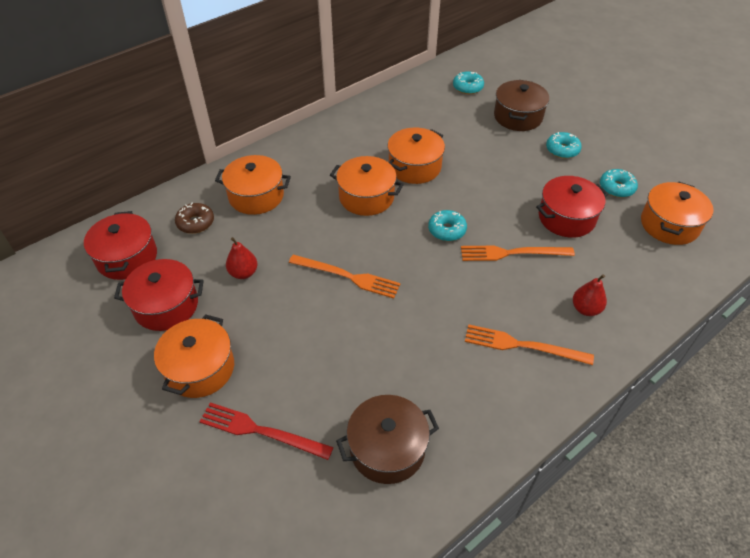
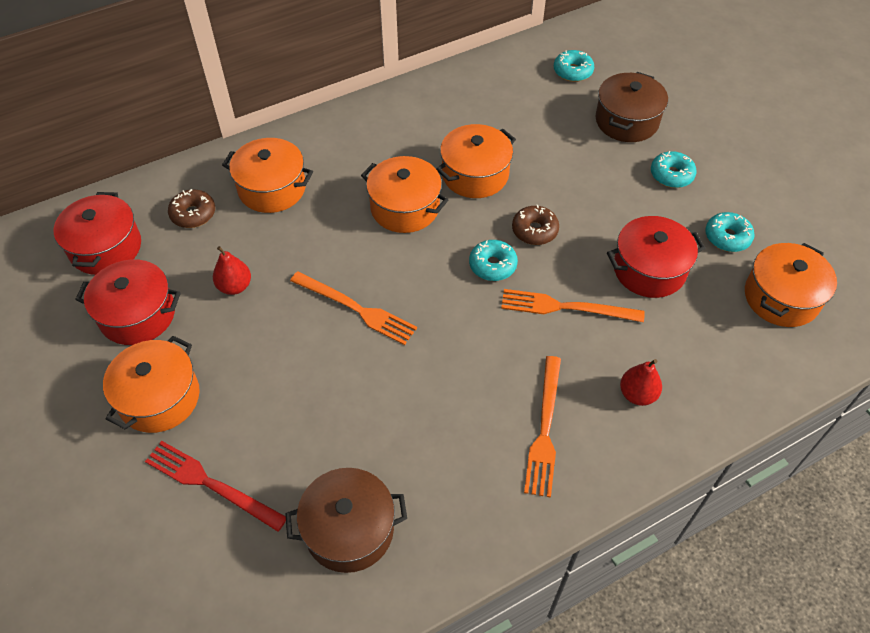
camera: 10 degrees right, 5 degrees up
orange fork [465,324,594,365] -> orange fork turned 105 degrees counterclockwise [524,356,561,498]
none -> brown donut [512,205,559,245]

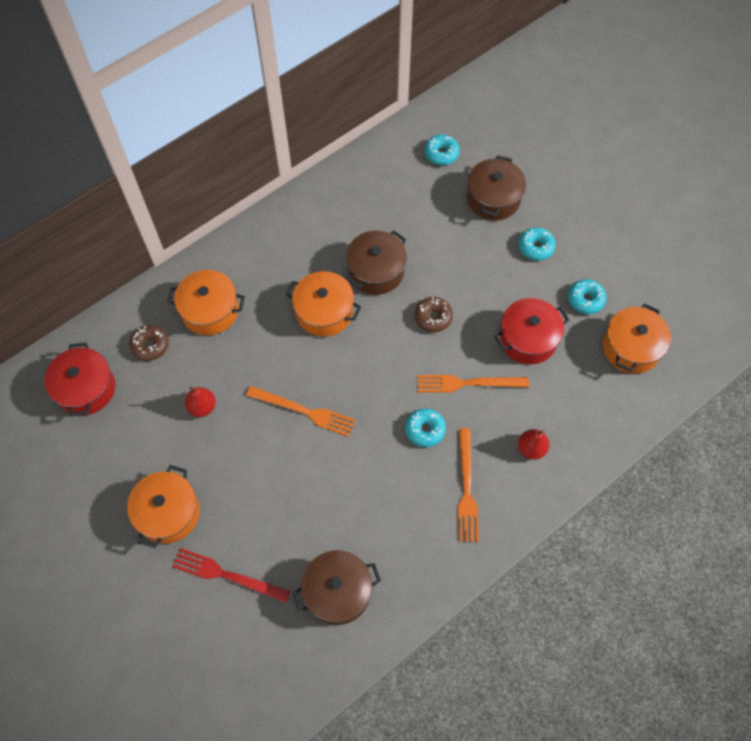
camera: 10 degrees left, 10 degrees up
red pot [76,259,181,345] -> none
orange pot [436,124,516,198] -> brown pot [346,231,407,295]
turquoise donut [469,240,518,281] -> turquoise donut moved to [405,408,446,447]

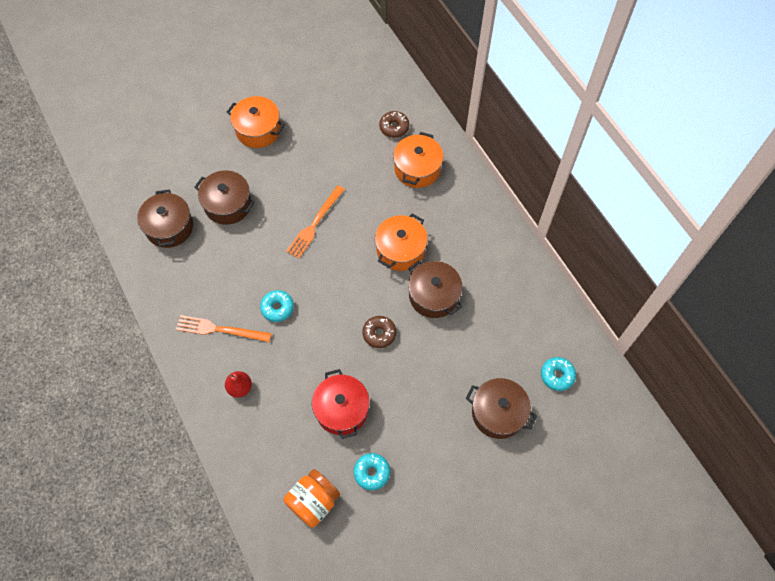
camera: 100 degrees right, 0 degrees up
red pot [44,342,115,417] -> none
red fork [172,548,291,603] -> none
red pear [185,387,216,417] -> none
orange fork [417,375,529,393] -> none
turquoise donut [518,227,556,261] -> none
orange pot [603,303,671,373] -> orange jar [284,469,340,528]
none -> brown pot [195,170,255,225]

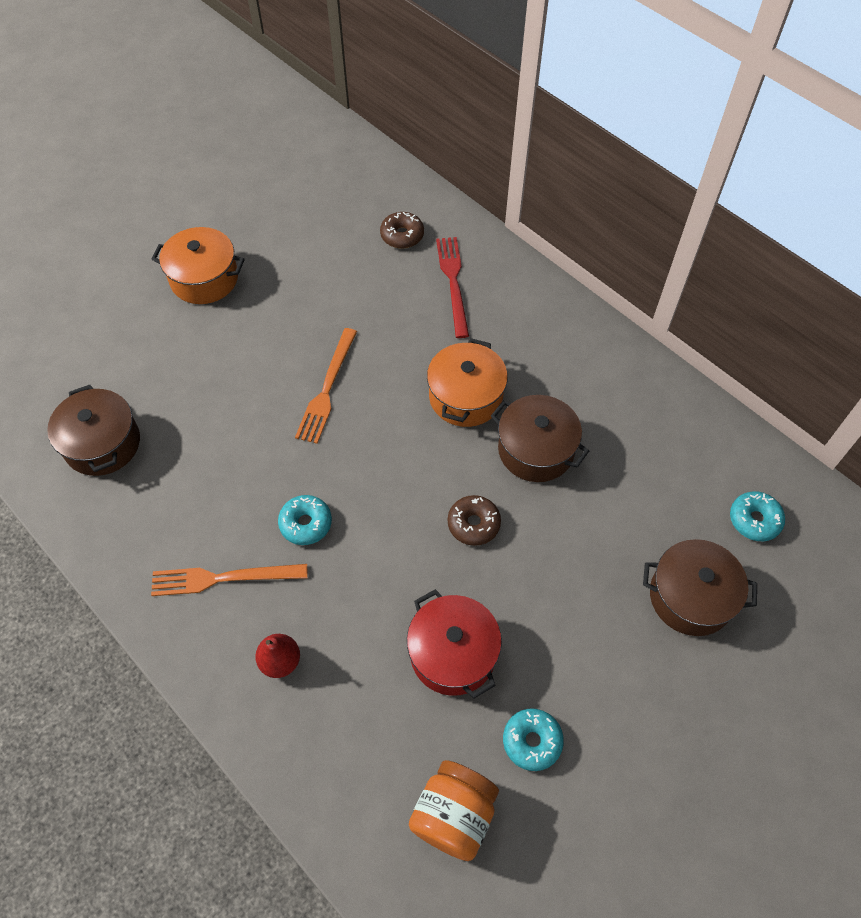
camera: 15 degrees left, 5 degrees down
brown pot [195,170,255,225] -> none
orange pot [393,132,443,188] -> red fork [436,237,469,338]

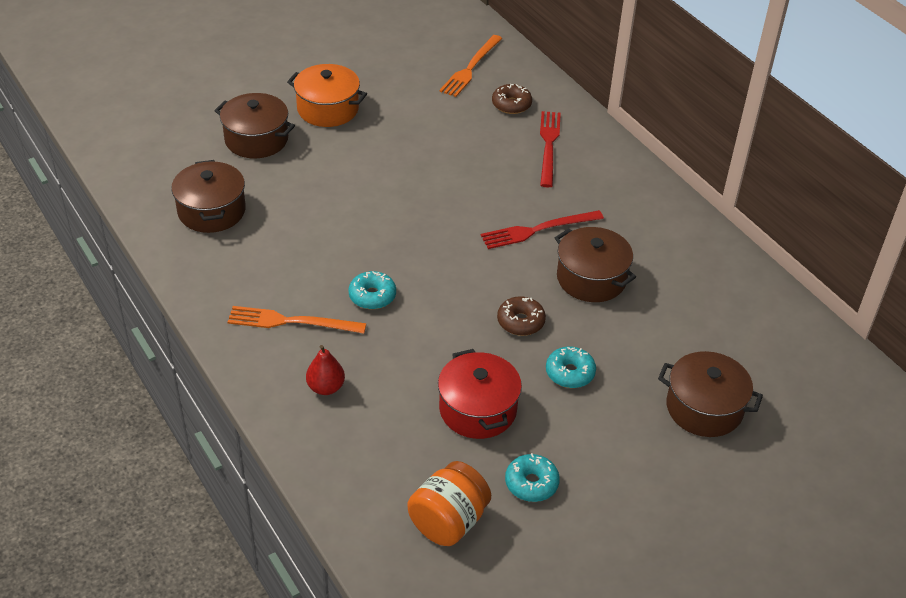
camera: 10 degrees right, 15 degrees down
orange fork [295,328,357,444] -> orange fork moved to [439,35,502,97]
orange pot [427,338,508,427] -> red fork [481,210,604,249]
turquoise donut [730,491,785,541] -> turquoise donut moved to [546,346,596,388]
none -> brown pot [214,93,295,158]

